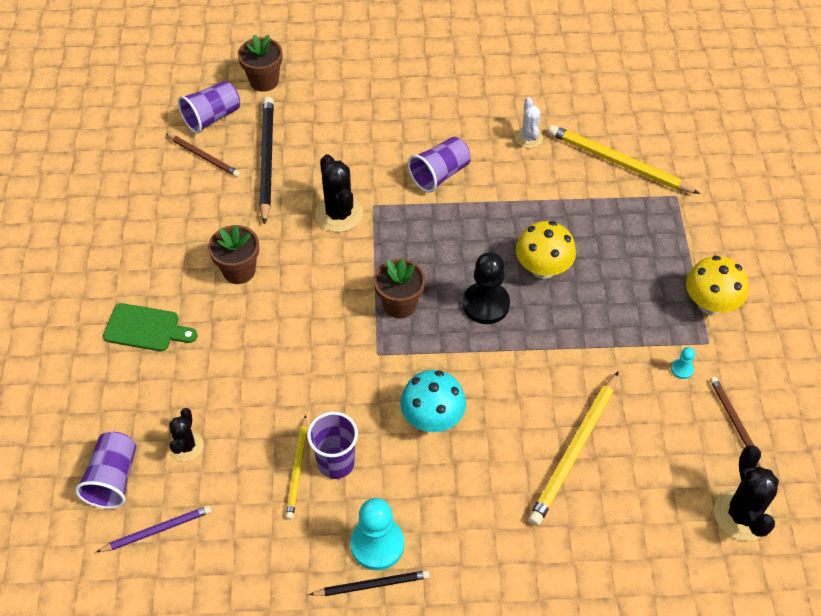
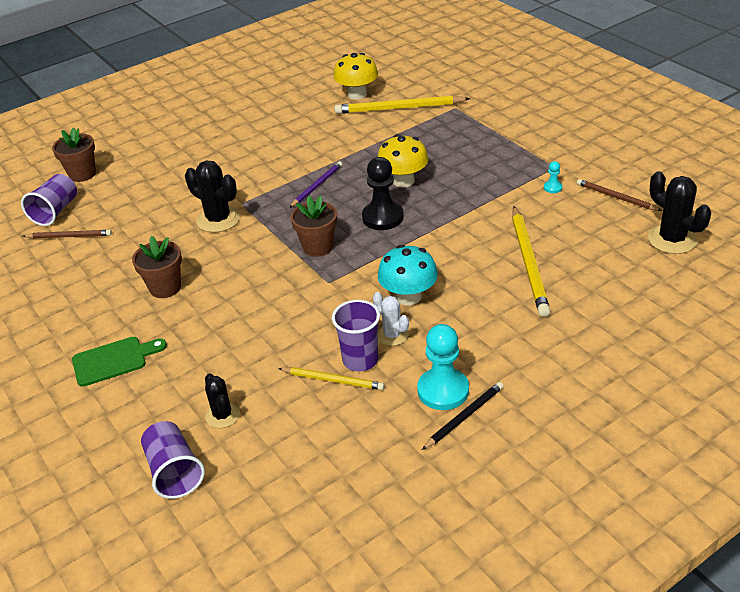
camera: 30 degrees left, 15 degrees down
purple pencil [96,505,211,552] -> purple pencil moved to [289,161,343,208]
black pencil [259,97,274,225] -> none
yellow pencil [286,415,307,520] -> yellow pencil turned 45 degrees counterclockwise [278,367,385,390]
purple cup [408,137,471,193] -> none
white cactus [515,97,543,148] -> white cactus moved to [373,292,409,346]
yellow mushroom [686,255,749,315] -> yellow mushroom moved to [333,53,378,100]

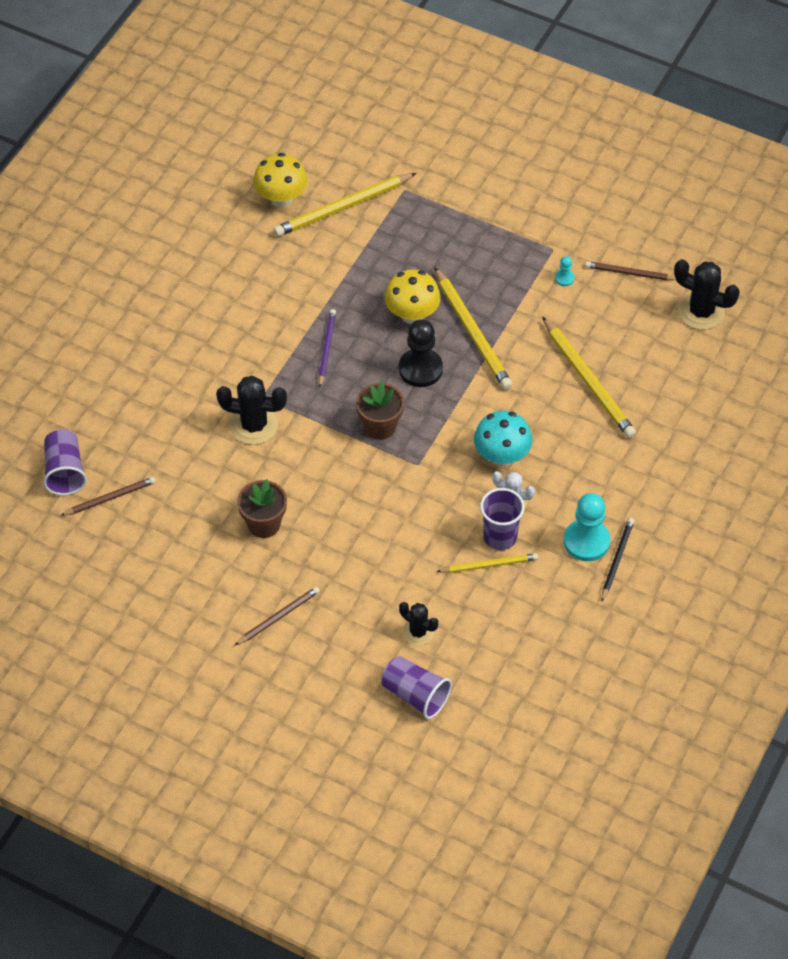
camera: 30 degrees left, 15 degrees up
brown flower pot [52,127,96,182] -> none
green cutting board [72,337,167,387] -> brown pencil [235,587,320,645]
none -> yellow pencil [434,267,513,390]

